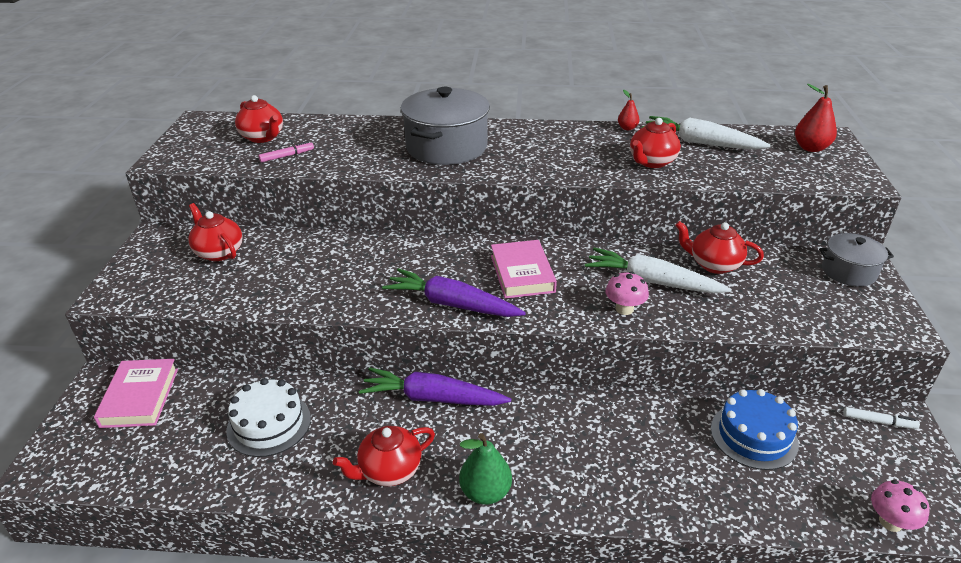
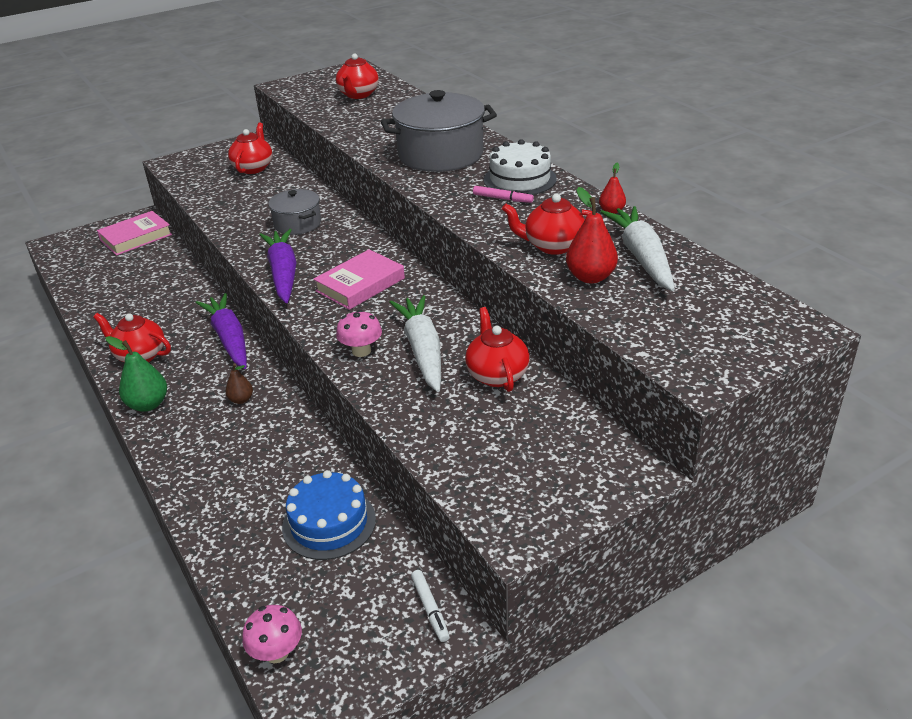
camera: 55 degrees right, 0 degrees up
white cake [226,378,311,457] -> white cake moved to [484,139,557,195]
pink marker [258,141,314,163] -> pink marker moved to [473,186,534,203]
red pear [795,84,837,152] -> red pear moved to [566,187,618,283]
grey pot [819,233,894,287] -> grey pot moved to [268,189,321,235]
none -> brown pear [225,363,253,404]

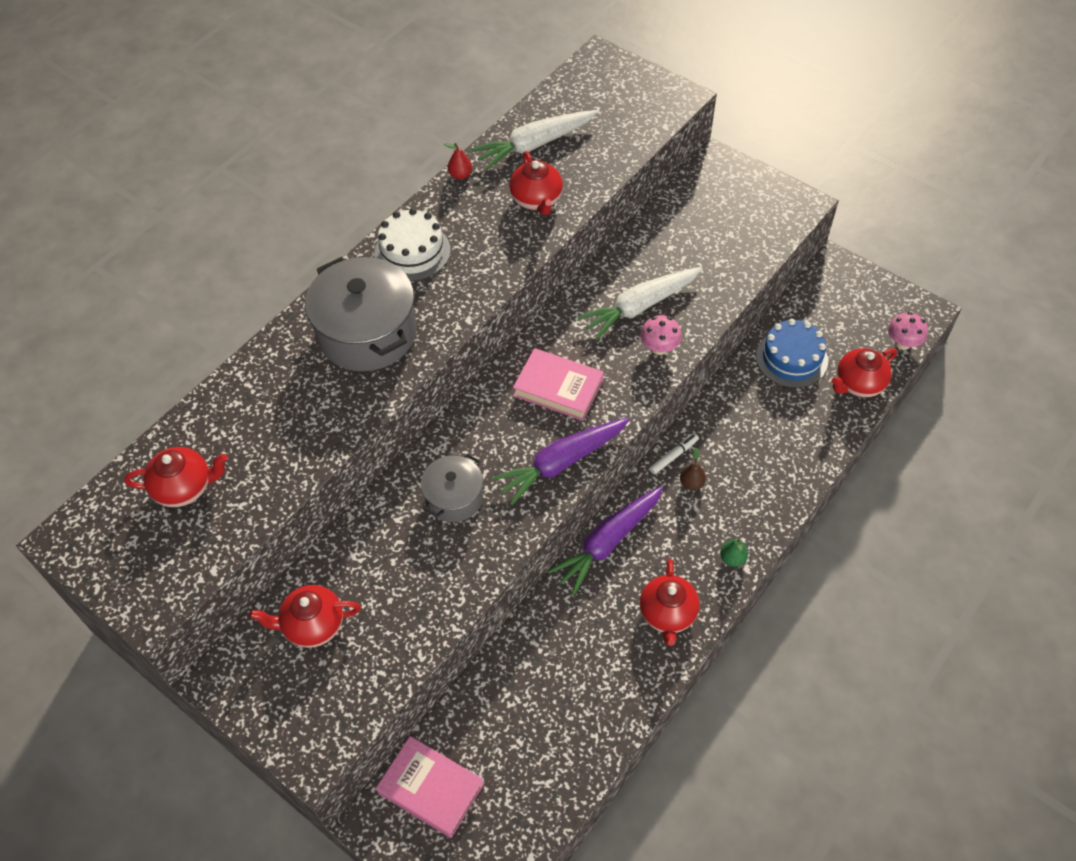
camera: 110 degrees left, 20 degrees up
green pear [106,336,167,412] -> green pear [720,539,748,567], size x0.59
white marker [411,570,450,642] -> white marker moved to [649,434,699,474]
red teapot [465,307,530,392] -> red teapot moved to [831,348,897,397]
pink marker [473,186,534,203] -> none
red pear [566,187,618,283] -> none

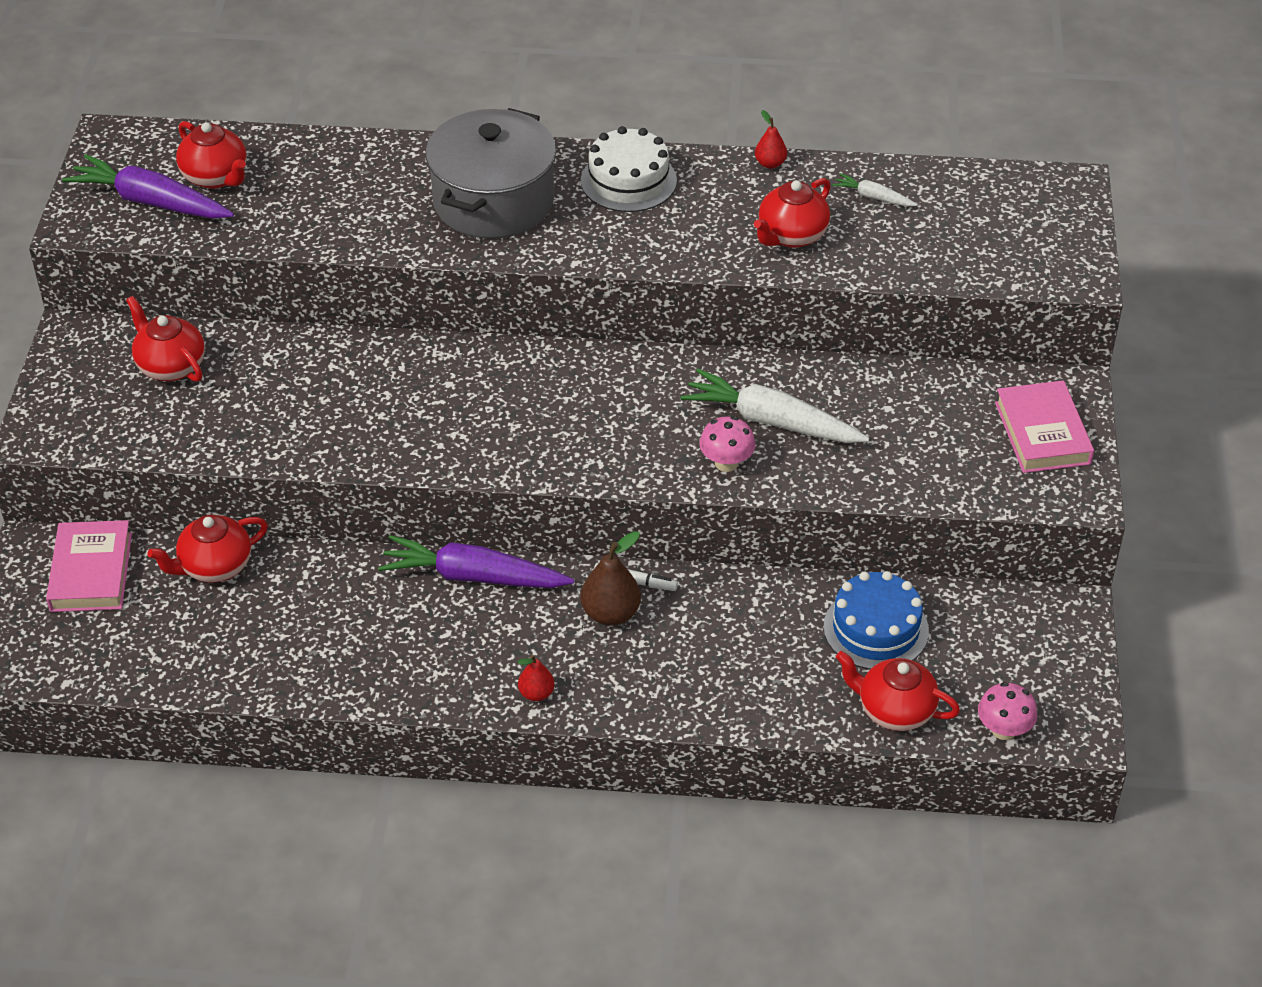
camera: 55 degrees right, 10 degrees down
grey pot [421,454,483,522] -> none
white carrot [472,110,597,170] -> white carrot [832,173,917,206], size x0.48
purple carrot [492,418,630,505] -> purple carrot moved to [62,154,234,219]
pink book [513,348,604,421] -> pink book moved to [995,380,1094,473]
red teapot [640,559,700,646] -> red teapot moved to [148,515,268,583]
brown pear [680,448,706,490] -> brown pear [580,531,641,626], size x1.70
green pear [720,539,748,567] -> red pear [518,655,555,701]

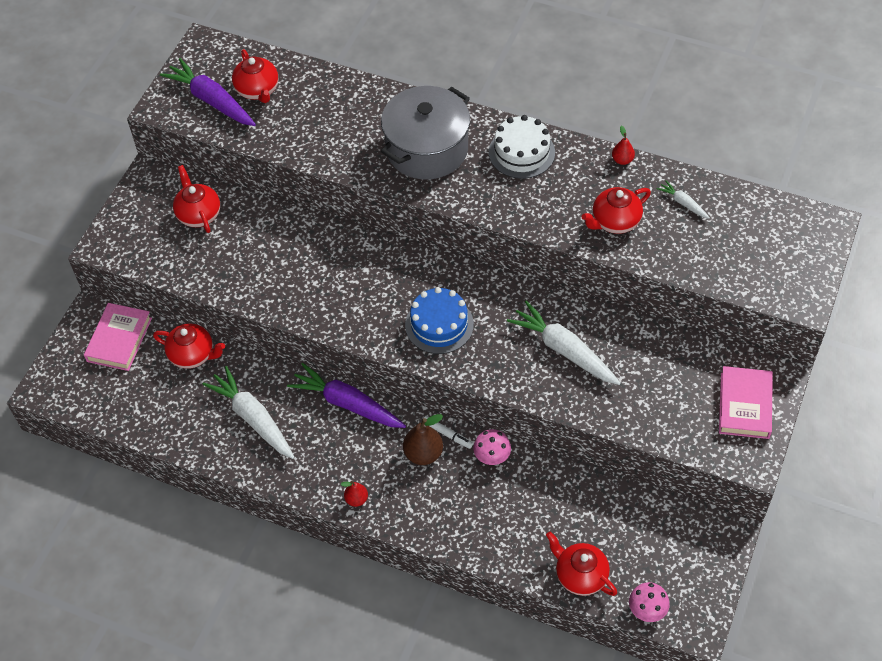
camera: 20 degrees right, 10 degrees up
red teapot [148,515,268,583] -> red teapot turned 150 degrees counterclockwise [153,323,225,369]
pink mushroom [699,416,756,472] -> pink mushroom moved to [473,429,511,465]
blue cake [823,571,929,670] -> blue cake moved to [405,287,474,354]
none -> white carrot [202,366,295,459]

